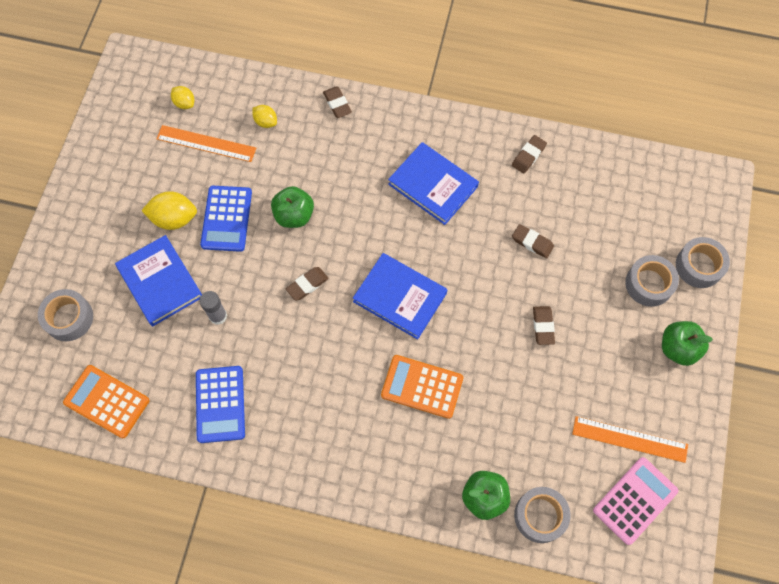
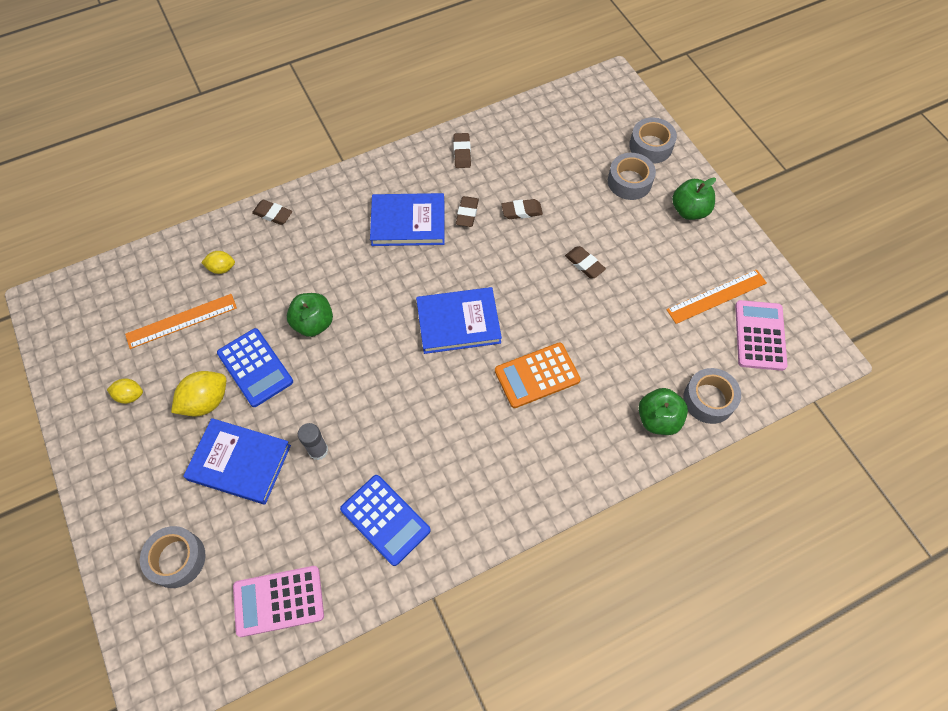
camera: 40 degrees left, 5 degrees down
orange calculator [63,365,149,438] -> pink calculator [233,566,324,637]
yellow lemon [171,86,194,109] -> yellow lemon moved to [107,378,143,404]
brown eraser [286,267,329,301] -> brown eraser moved to [456,196,479,227]

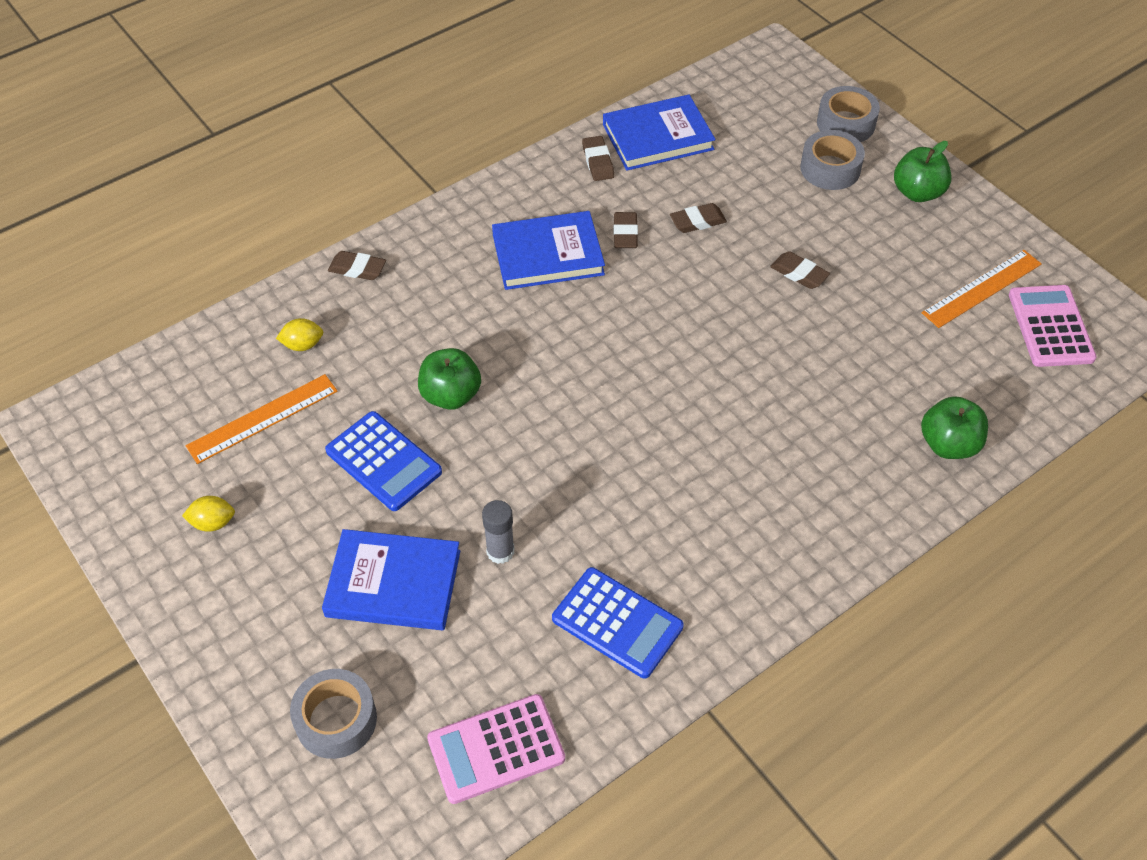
camera: 10 degrees left, 10 degrees down
yellow lemon [171,371,226,416] -> none
blue book [416,287,502,354] -> blue book moved to [603,95,716,171]
orange calculator [495,342,581,408] -> none
grey tape [683,368,741,424] -> none

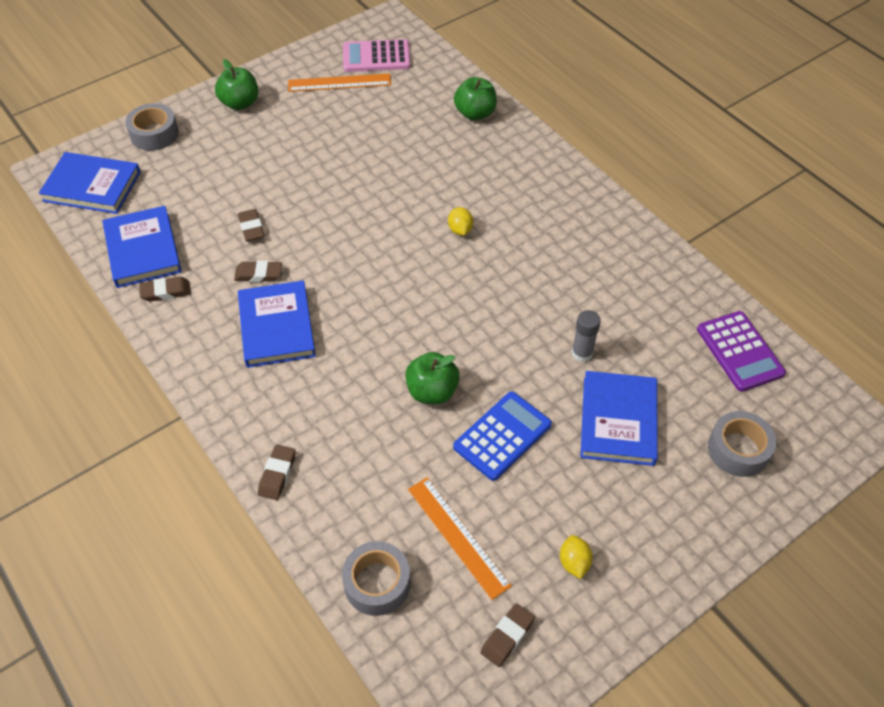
camera: 90 degrees left, 0 degrees up
yellow lemon [276,318,324,351] -> yellow lemon moved to [448,207,473,235]
pink calculator [427,694,565,804] -> purple calculator [697,311,786,392]
blue calculator [552,567,684,679] -> none
brown eraser [770,251,830,289] -> brown eraser moved to [481,603,535,667]
grey tape [800,130,865,190] -> grey tape moved to [342,541,411,616]
orange ruler [922,250,1041,328] -> orange ruler turned 60 degrees counterclockwise [288,73,391,92]
none -> blue book [39,152,141,214]

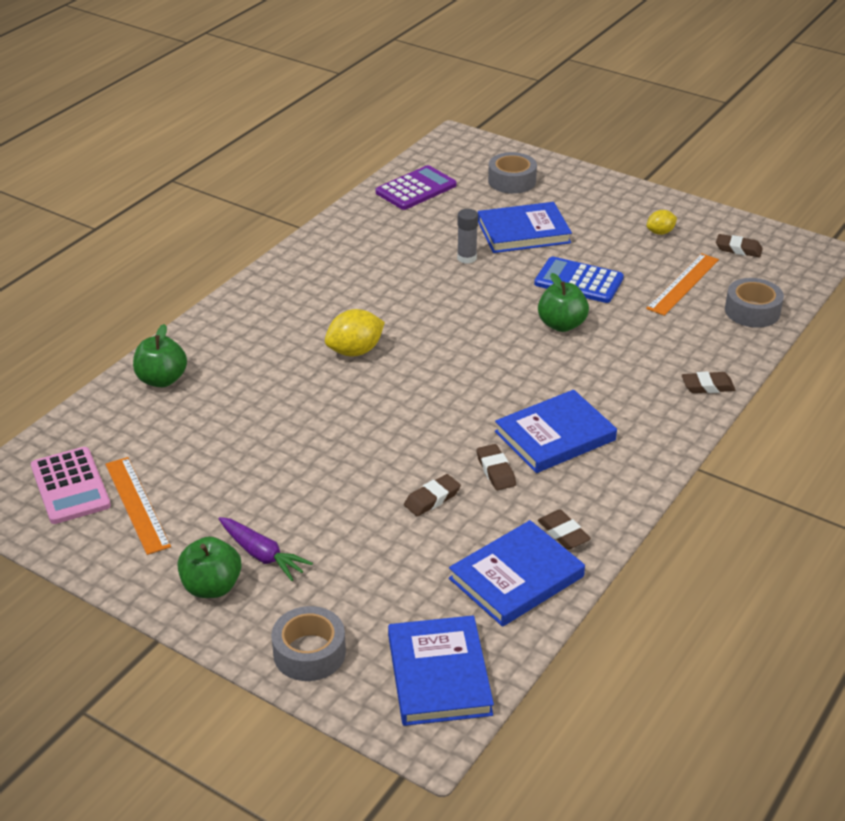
camera: 110 degrees left, 15 degrees down
yellow lemon [448,207,473,235] -> yellow lemon [325,309,385,356], size x1.68
none -> purple carrot [219,517,313,581]

